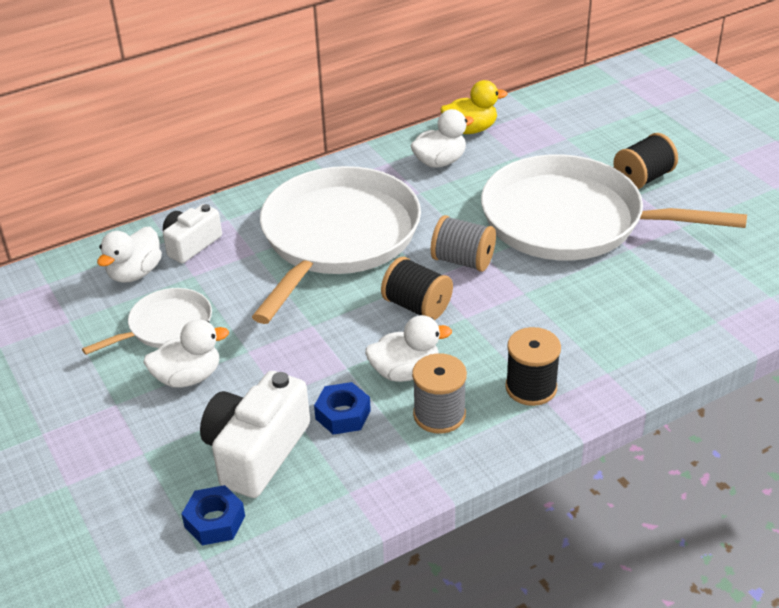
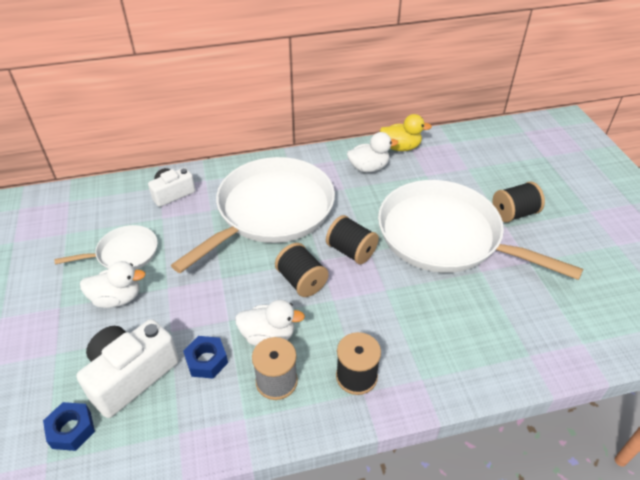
camera: 15 degrees right, 5 degrees up
white duck [97,226,162,283] -> none
grey spool [431,215,496,272] -> black spool [326,215,379,265]

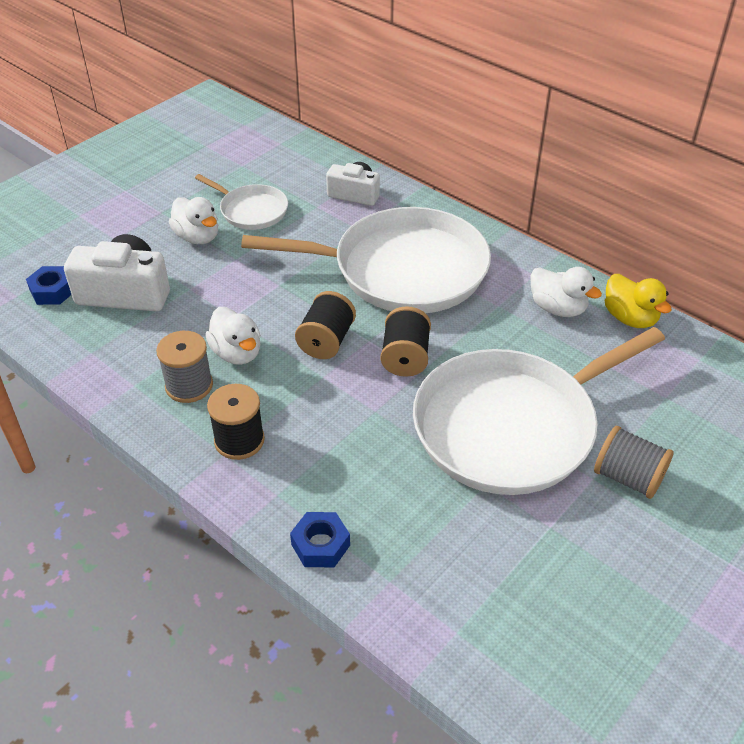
camera: 55 degrees right, 0 degrees up
blue nut [183,336,228,379] -> blue nut moved to [290,512,350,567]
white pan [378,180,583,280] -> white pan turned 120 degrees counterclockwise [413,327,665,495]
black spool [492,181,545,222] -> grey spool [594,426,674,499]

